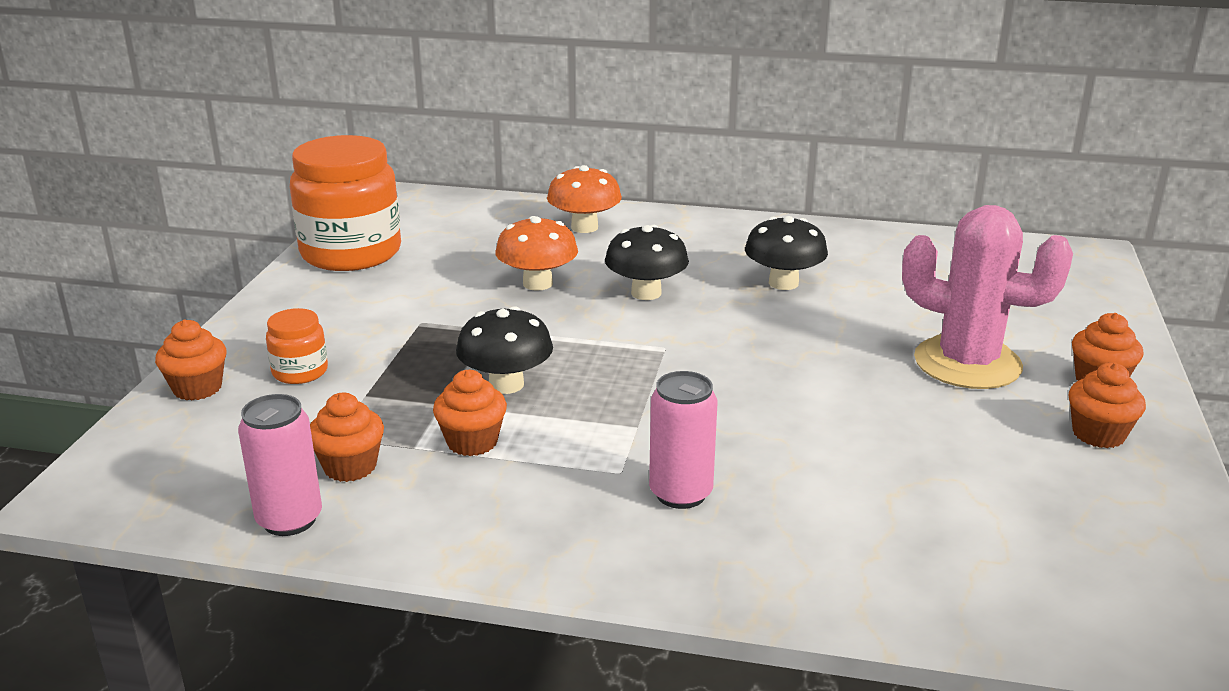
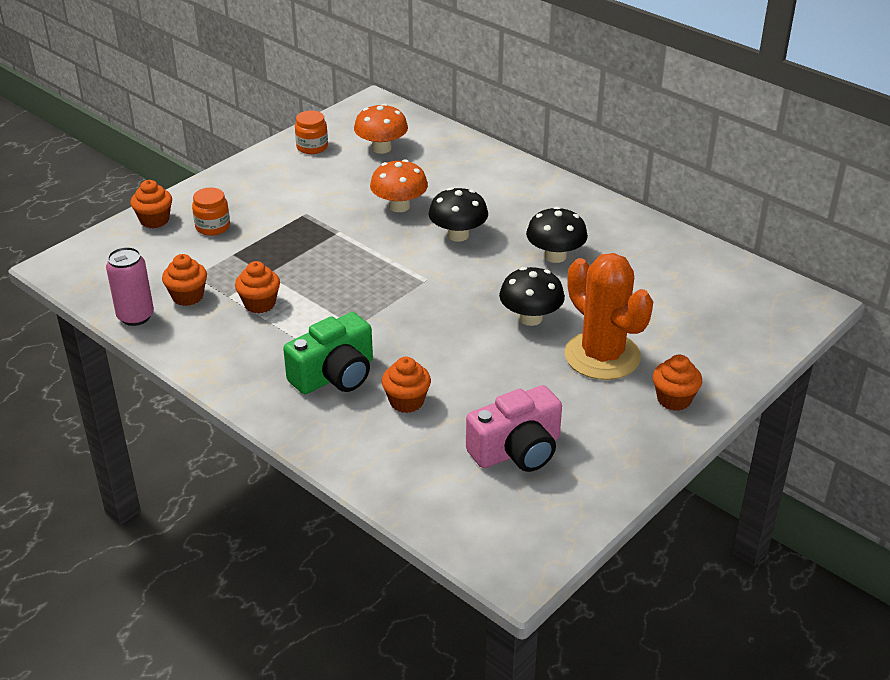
camera: 30 degrees right, 10 degrees up
orange jar [290,135,401,271] -> orange jar [295,110,328,154], size x0.46
black mushroom [456,306,553,394] -> black mushroom moved to [499,267,565,326]
orange mushroom [547,165,622,233] -> orange mushroom moved to [354,104,408,154]
pink can [649,371,717,509] -> green camera [283,312,373,394]
pink cactus [902,205,1073,389] -> orange cactus [565,253,653,380]
orange cupcake [1069,362,1146,448] -> orange cupcake moved to [382,357,431,413]
none -> pink camera [466,385,562,472]

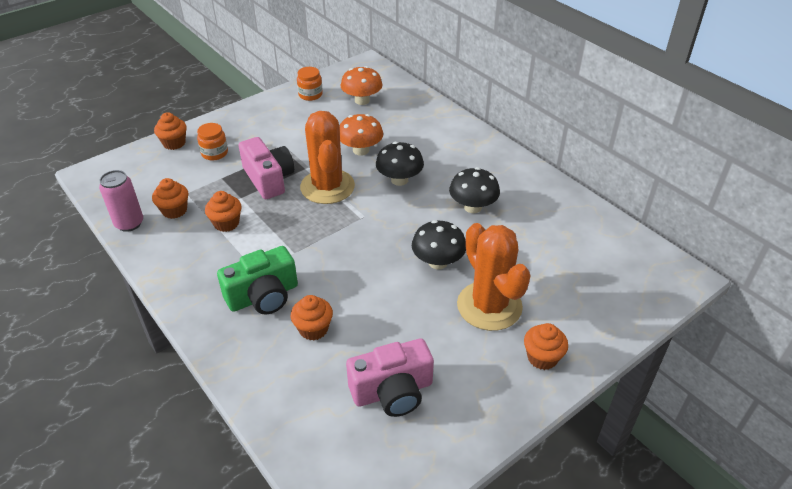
camera: 10 degrees right, 5 degrees up
none -> pink camera [239,137,294,199]
none -> orange cactus [300,111,355,204]

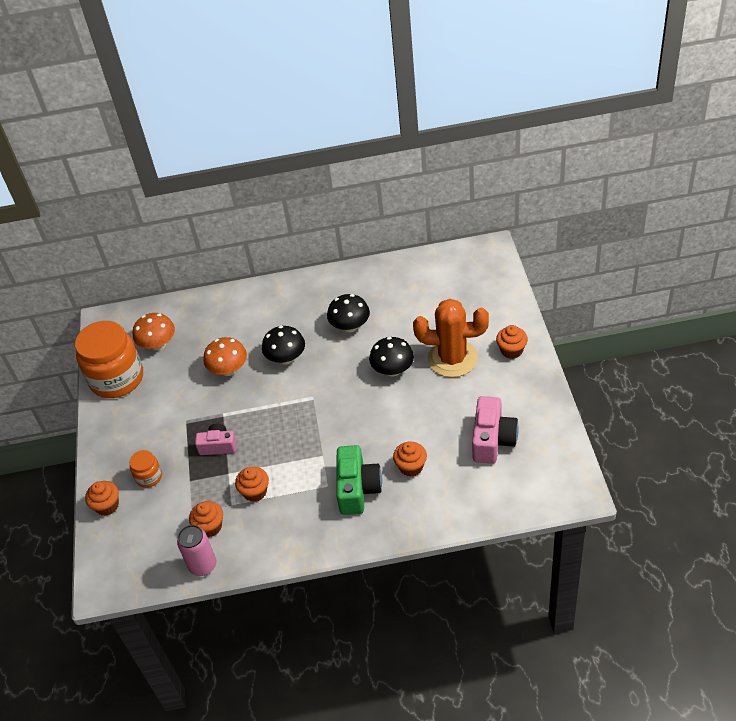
camera: 55 degrees left, 5 degrees up
pink camera [239,137,294,199] -> pink camera [195,424,237,455], size x0.64
orange jar [297,67,323,101] -> orange jar [75,321,143,398], size x2.19
orange cactus [300,111,355,204] -> none

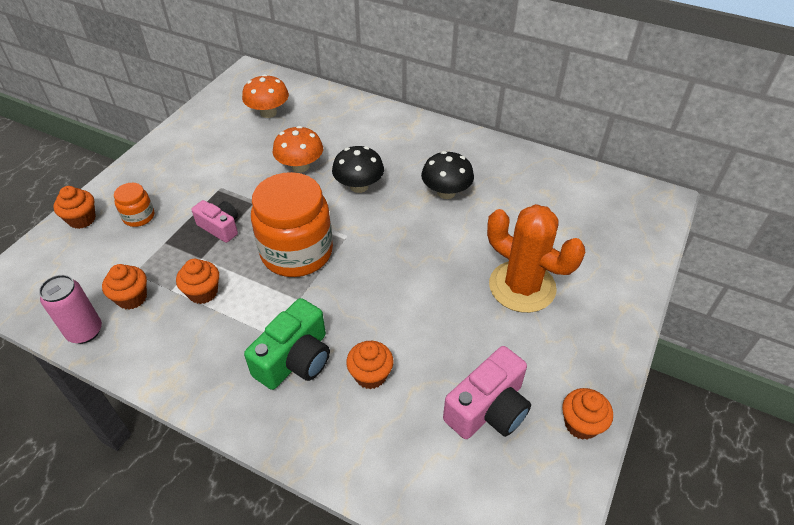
camera: 30 degrees right, 0 degrees up
orange jar [75,321,143,398] -> orange jar moved to [251,172,333,277]
black mushroom [369,337,414,376] -> none
orange cupcake [496,325,528,359] -> orange cupcake moved to [562,388,613,440]

